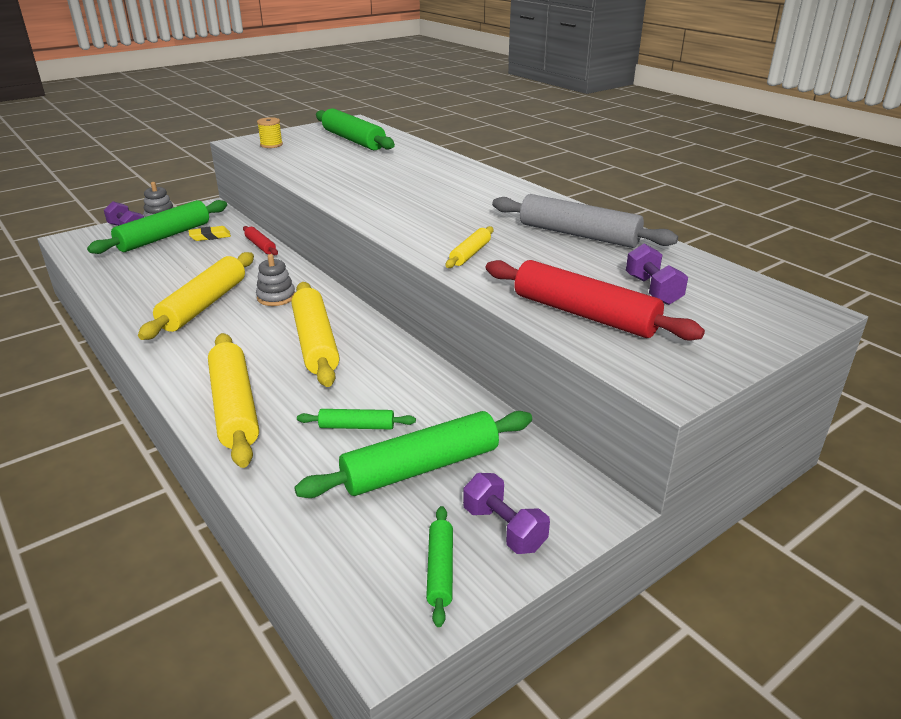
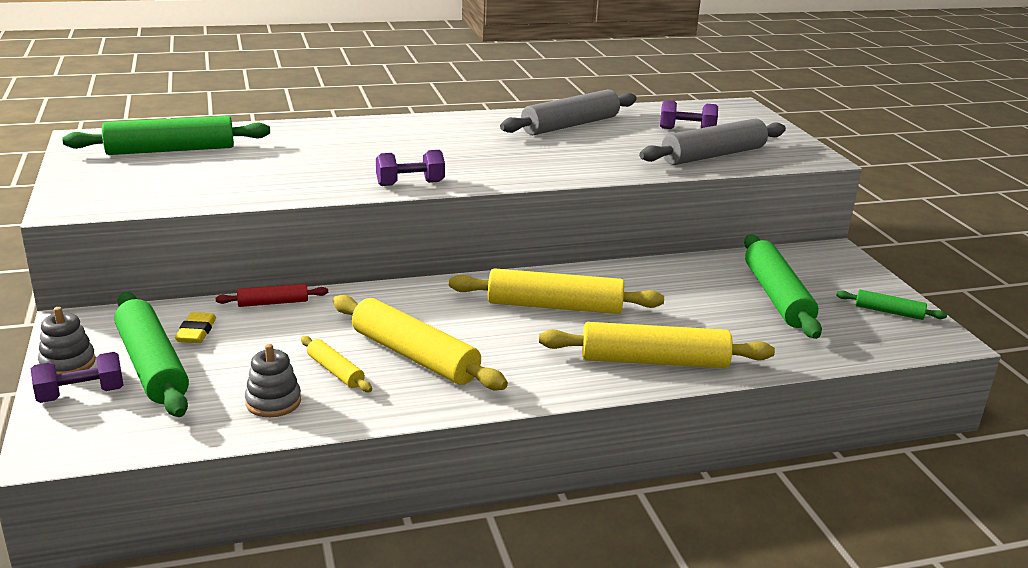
camera: 70 degrees left, 5 degrees down
grey stacking toy [256,254,295,306] -> grey stacking toy moved to [245,344,301,417]
yellow spool [257,117,283,148] -> none
green rolling pin [297,409,416,429] -> none
yellow rolling pin [445,226,494,268] -> yellow rolling pin moved to [301,336,372,392]
purple dumbbell [463,473,550,554] -> purple dumbbell moved to [376,150,445,186]
red rolling pin [486,260,705,341] -> grey rolling pin [639,118,786,165]

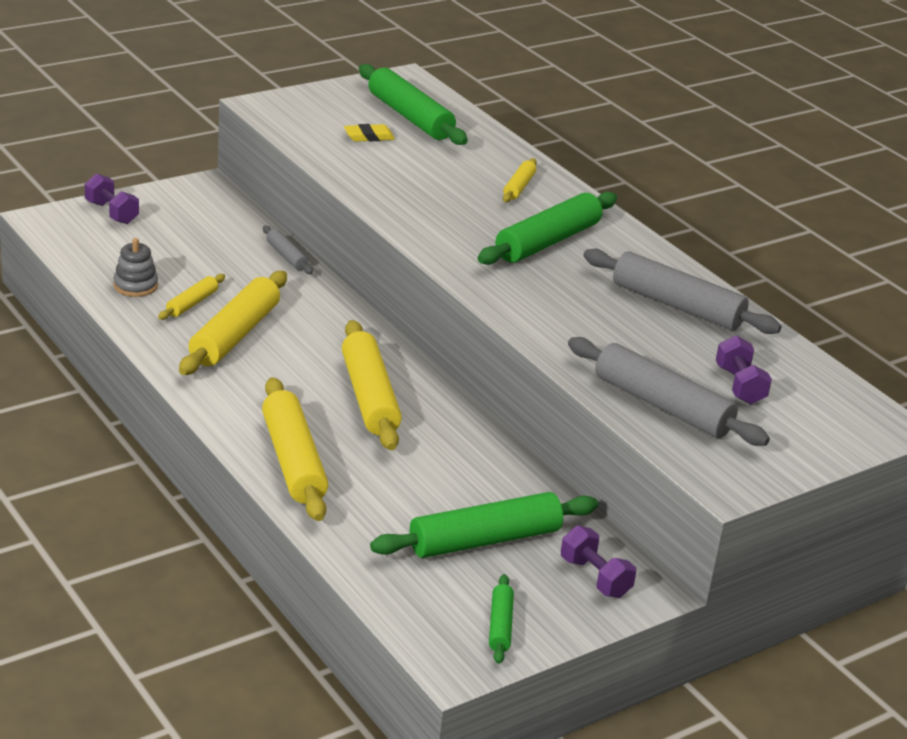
camera: 70 degrees right, 5 degrees up
grey stacking toy [38,307,96,374] -> none
green rolling pin [114,292,189,417] -> green rolling pin moved to [478,192,617,265]
yellow eraser [175,312,216,343] -> yellow eraser moved to [344,124,395,142]
red rolling pin [216,284,328,307] -> grey rolling pin [263,226,313,274]
purple dumbbell [376,150,445,186] -> purple dumbbell moved to [561,526,636,598]
none -> yellow rolling pin [503,158,537,202]

